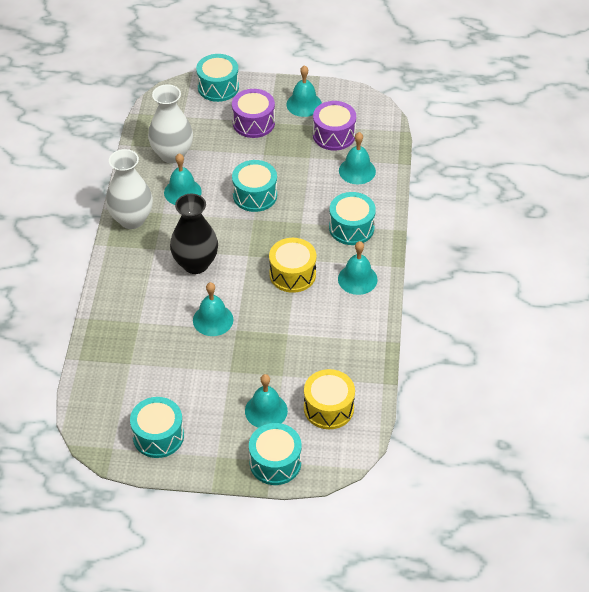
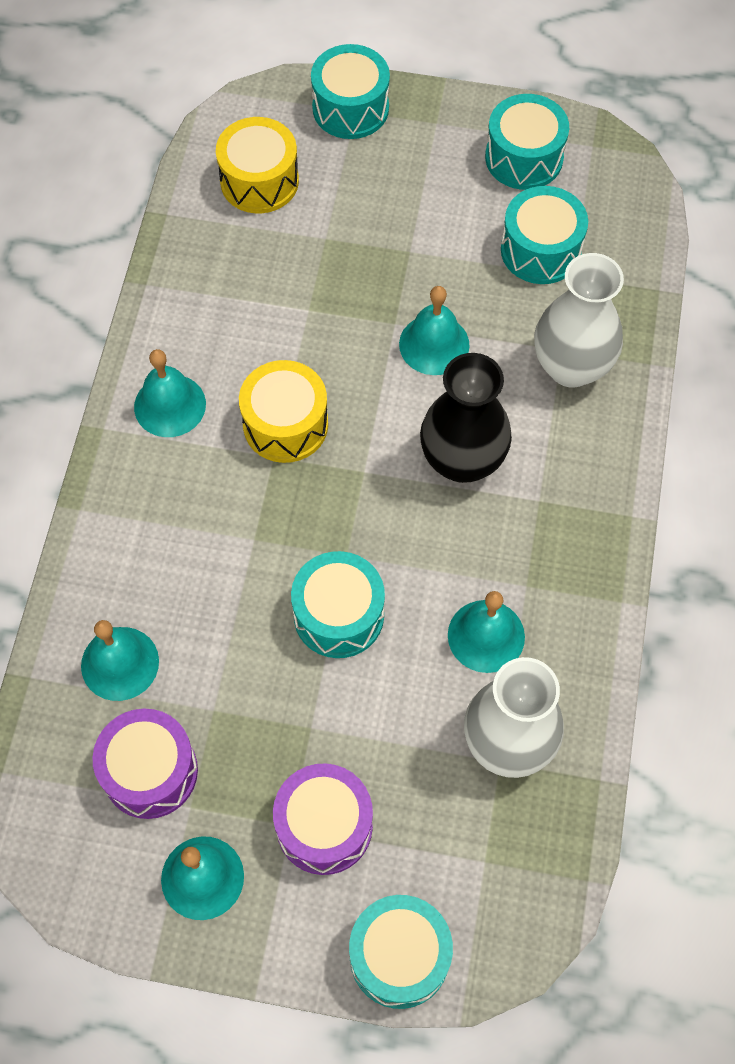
camera: 175 degrees left, 15 degrees up
white vase [106,149,153,229] -> white vase moved to [534,253,624,388]
turquoise bell [245,374,288,428] -> none
turquoise drum [329,192,376,245] -> turquoise drum moved to [501,186,588,284]

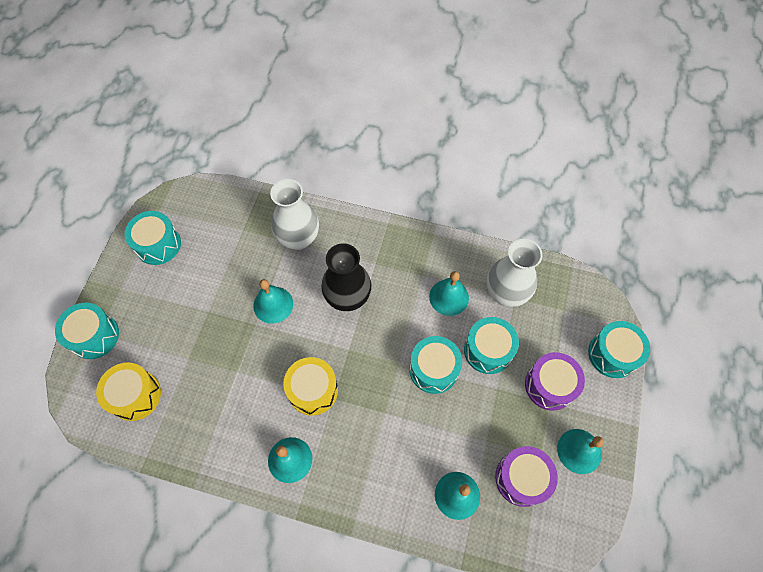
camera: 85 degrees left, 0 degrees up
turquoise drum [501,186,588,284] -> turquoise drum moved to [464,317,519,374]

